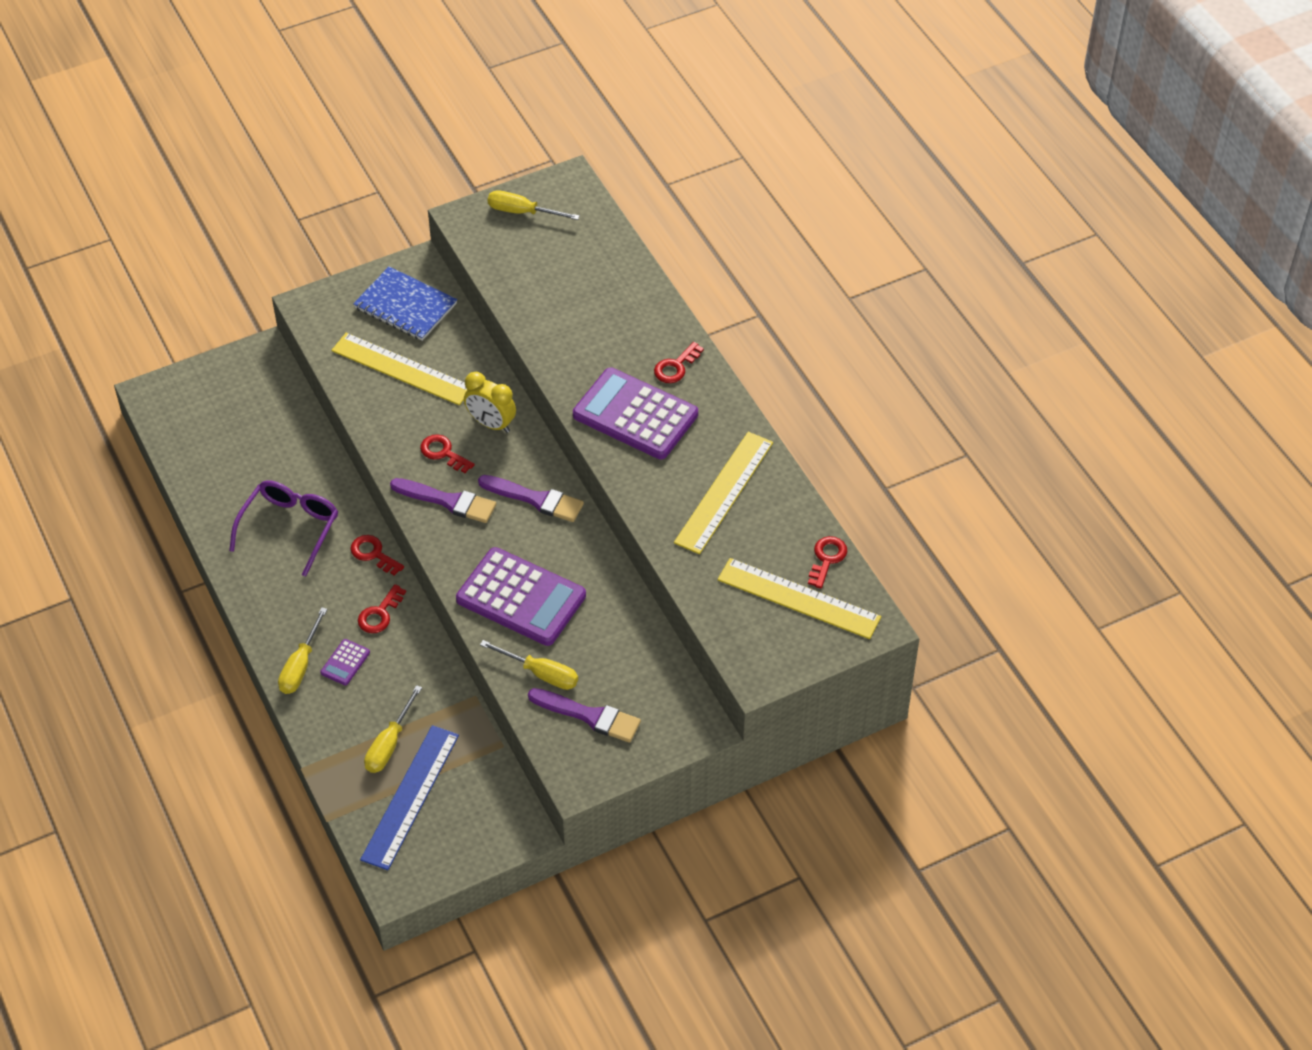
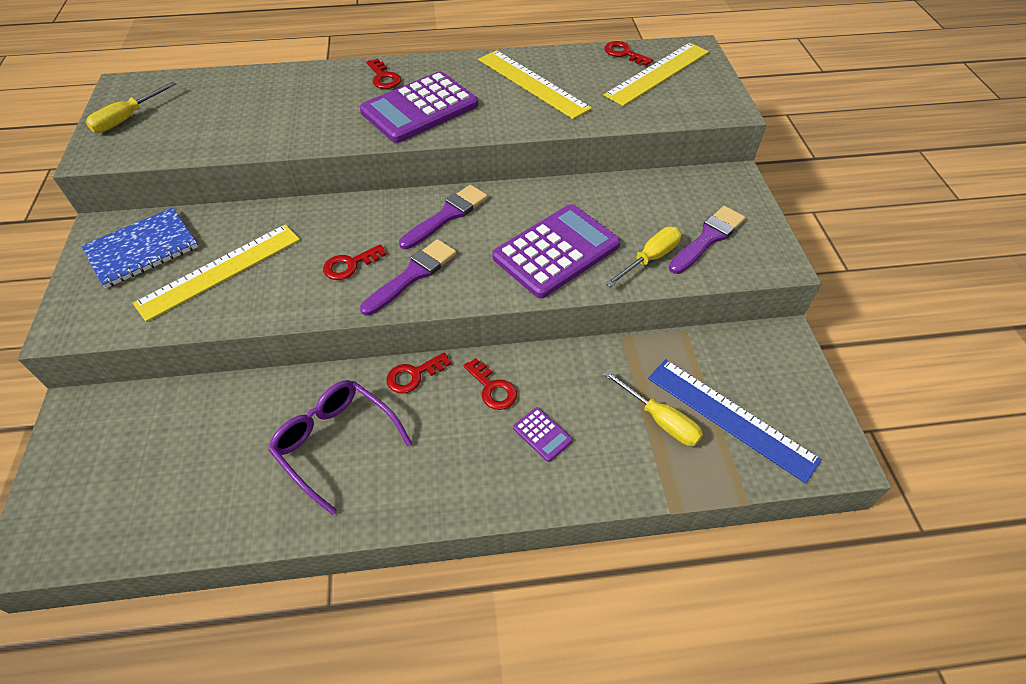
camera: 70 degrees left, 0 degrees up
yellow screwdriver [278,607,327,694] -> none
yellow clock [464,372,516,433] -> none

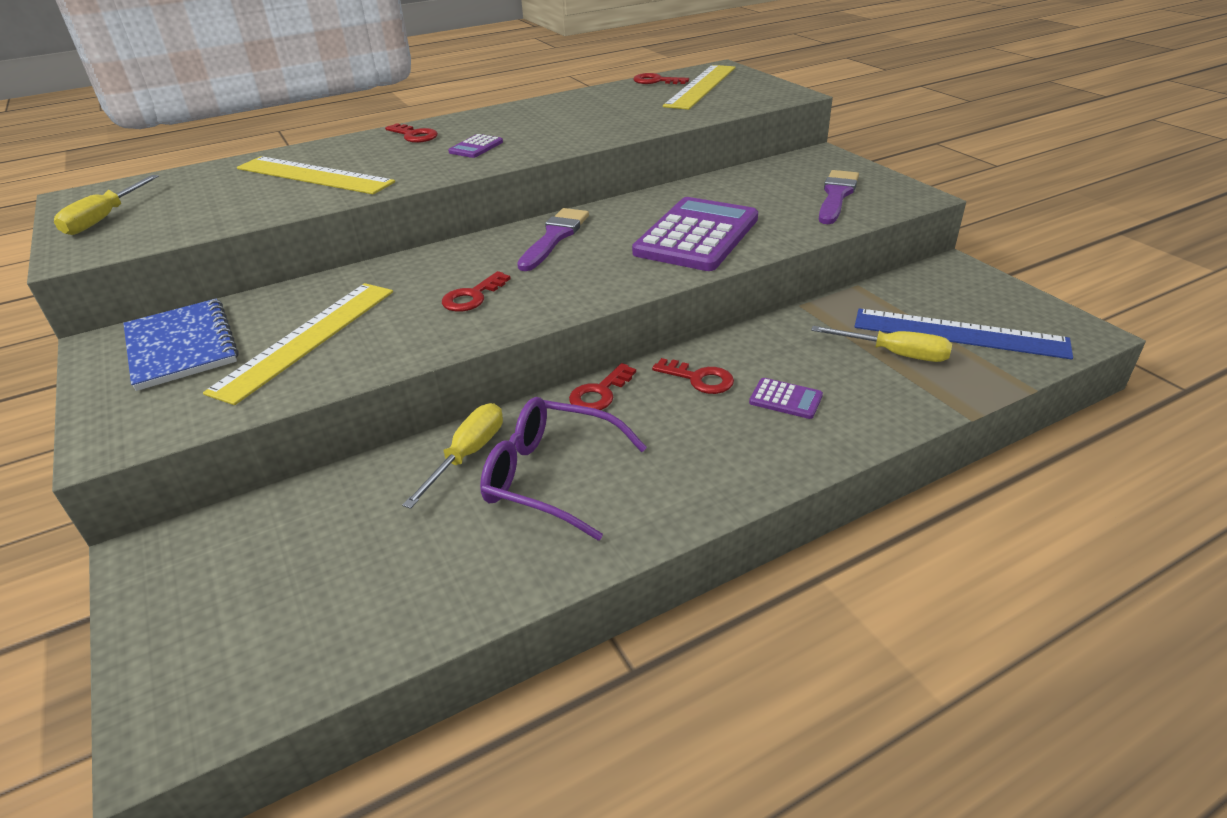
camera: 20 degrees left, 15 degrees down
blue notebook [81,208,198,288] -> blue notebook turned 60 degrees counterclockwise [123,298,238,391]
purple calculator [360,71,478,143] -> purple calculator [448,134,503,158], size x0.42
purple brush [360,239,456,316] -> none
yellow ruler [478,50,592,119] -> yellow ruler moved to [237,156,395,194]
yellow screwdriver [605,227,682,287] -> yellow screwdriver moved to [402,403,503,509]

